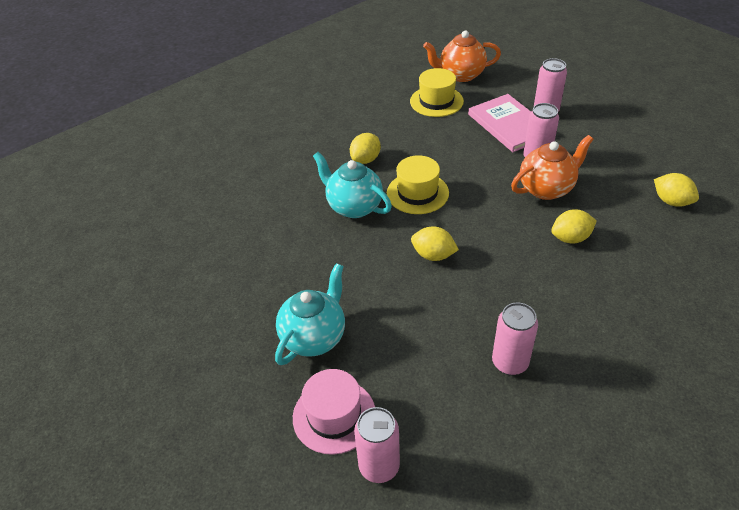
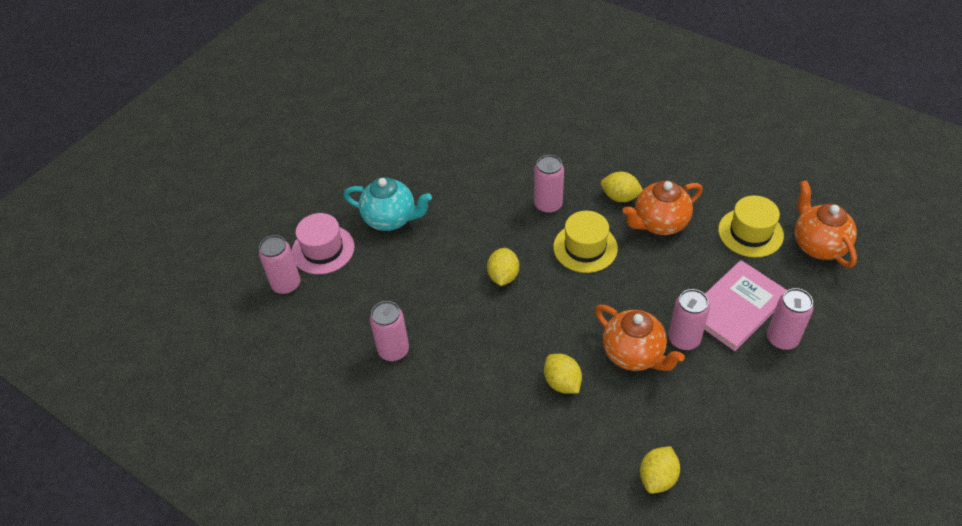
camera: 75 degrees right, 5 degrees up
turquoise teapot [313,152,392,218] -> pink can [534,155,564,214]
none -> orange teapot [623,181,703,235]

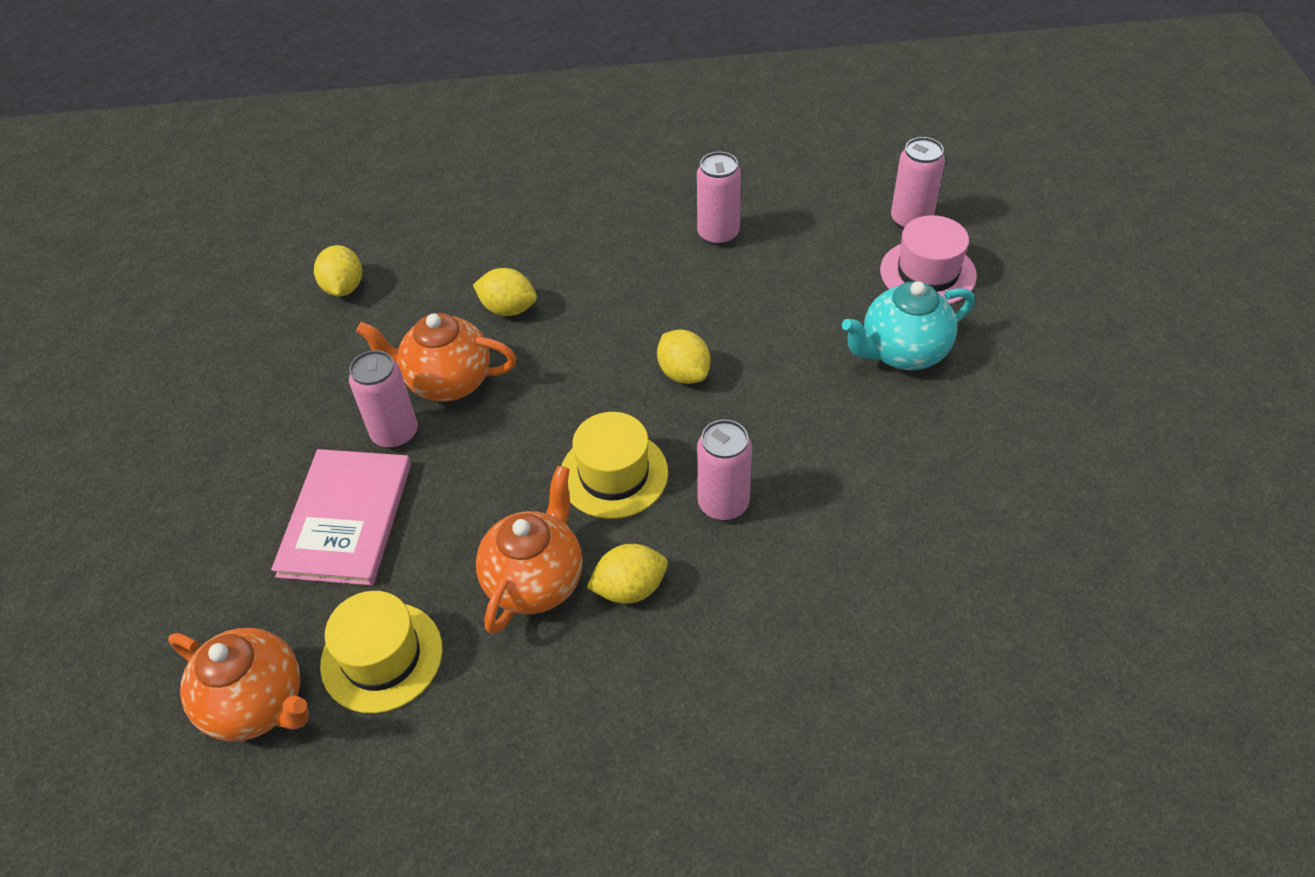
camera: 140 degrees right, 0 degrees up
pink can [767,288,814,350] -> none

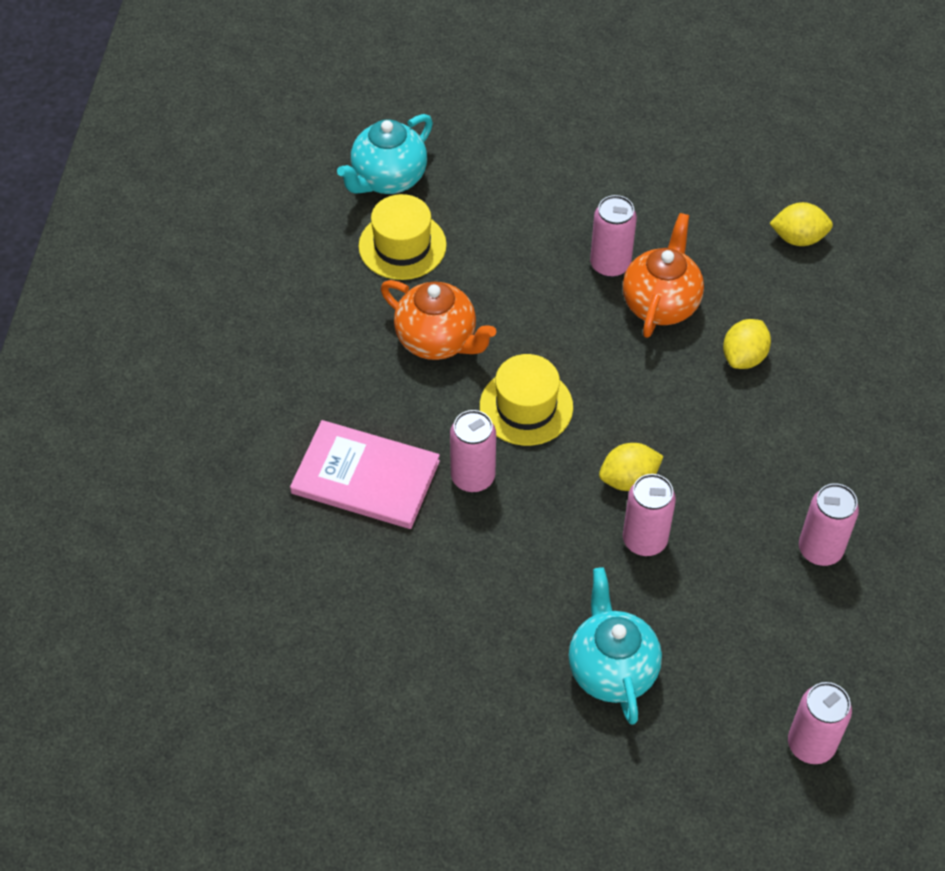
camera: 100 degrees right, 5 degrees up
orange teapot [168,628,309,741] -> turquoise teapot [337,114,433,194]
pink book [271,449,411,586] -> pink book moved to [290,420,440,529]
yellow lemon [586,544,668,604] -> none
pink hat [880,215,977,304] -> none
none -> pink can [623,474,676,556]

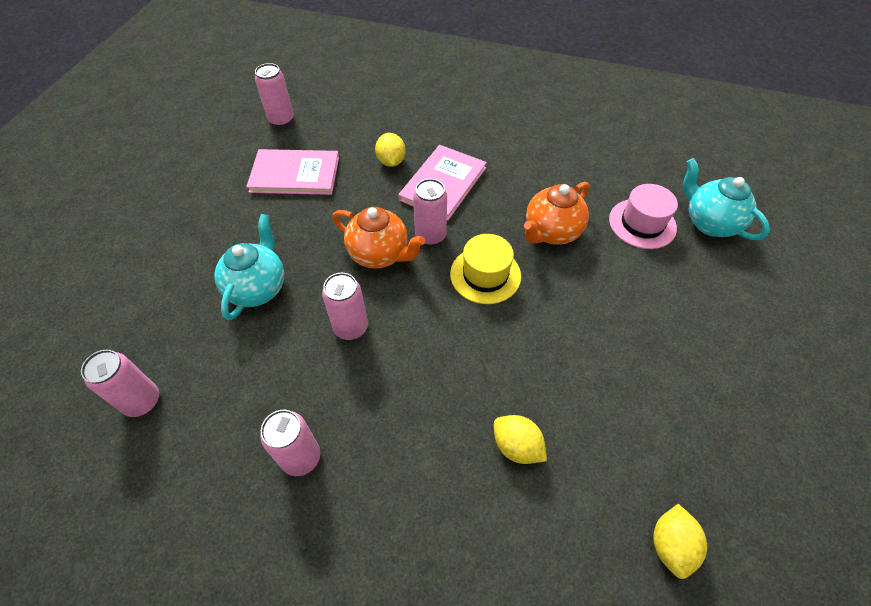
camera: 100 degrees right, 0 degrees up
yellow hat [359,194,447,280] -> pink hat [609,184,678,249]
turquoise teapot [569,567,662,725] -> turquoise teapot turned 75 degrees counterclockwise [214,214,284,320]
pink can [590,195,637,278] -> pink can moved to [255,63,294,127]
yellow lemon [599,443,664,491] -> yellow lemon moved to [375,133,406,167]
orange teapot [623,213,704,338] -> orange teapot moved to [332,207,425,269]
none -> pink book [246,149,339,195]

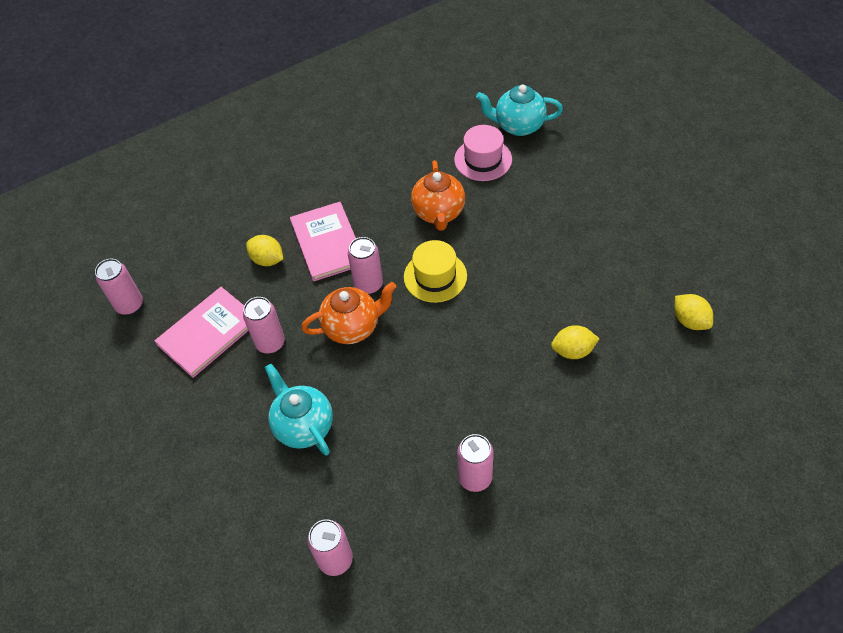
camera: 45 degrees left, 0 degrees up
pink can [322,273,368,340] -> pink can moved to [243,297,285,354]

